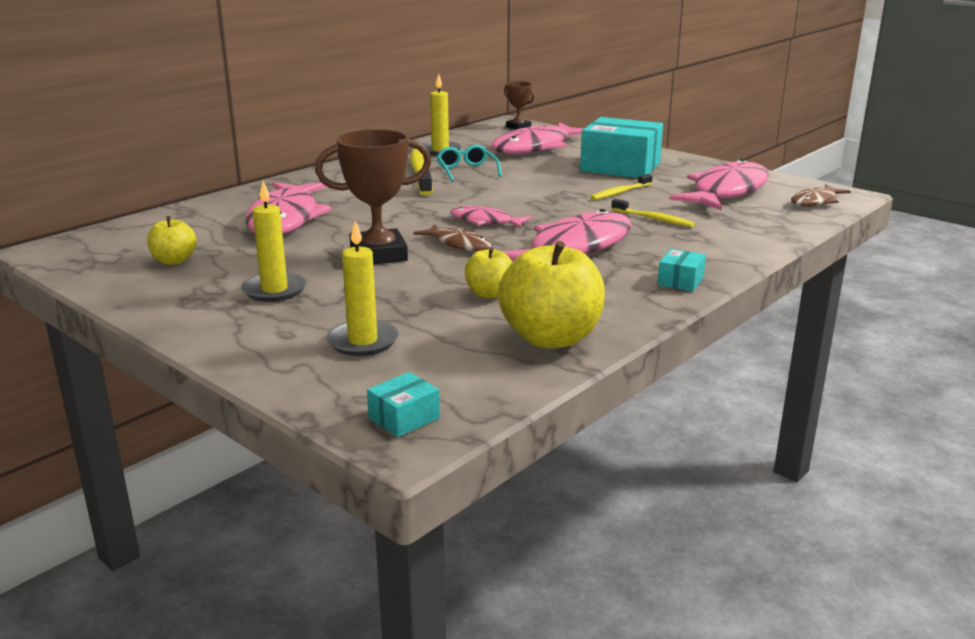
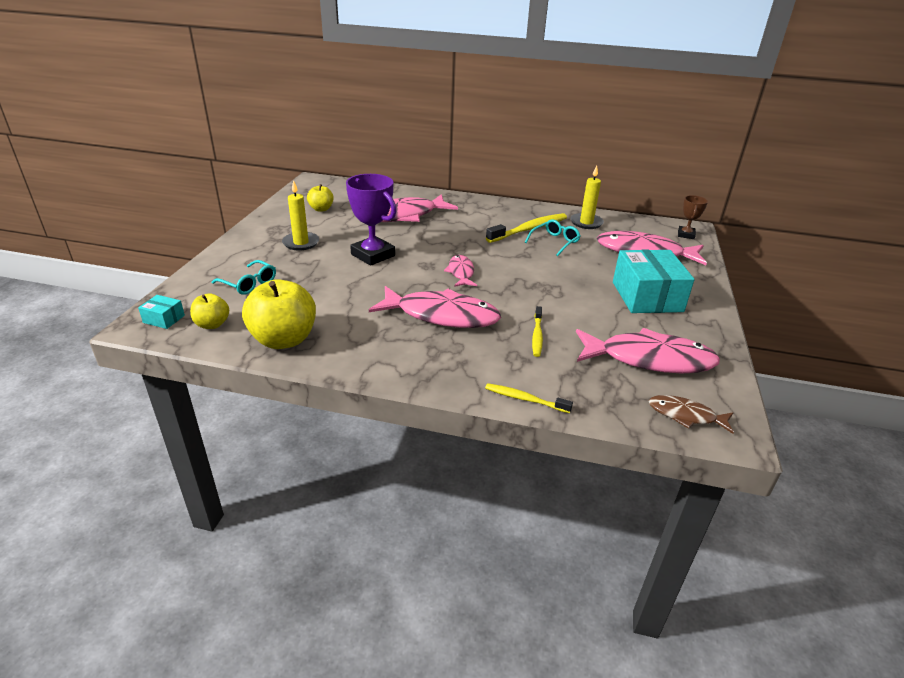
camera: 60 degrees right, 10 degrees up
brown trophy [315,129,431,264] -> purple trophy [346,174,396,266]
yellow candle [326,220,398,356] -> turquoise glasses [212,260,276,295]
brown fish [413,224,492,251] -> none
yellow apple [465,247,513,298] -> yellow apple moved to [190,293,229,329]
yellow toothbrush [591,174,653,200] -> yellow toothbrush moved to [485,383,573,413]
turquoise box [657,249,706,292] -> none

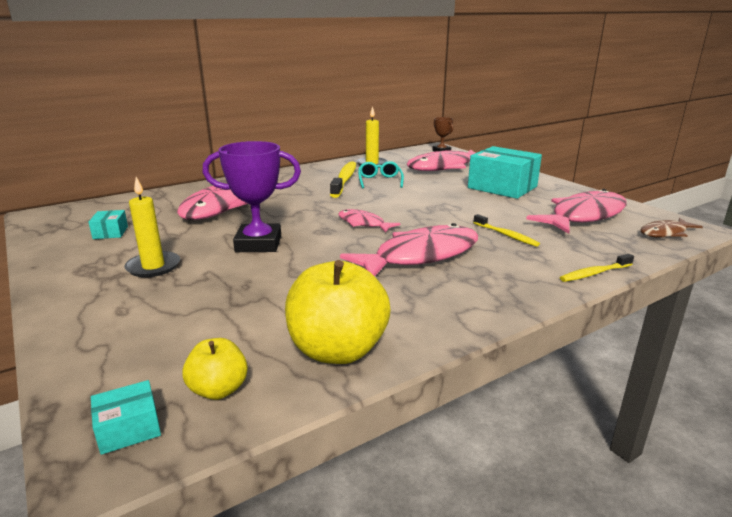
camera: 45 degrees left, 10 degrees down
turquoise glasses [212,260,276,295] -> none
yellow apple [307,184,334,212] -> turquoise box [88,210,128,239]

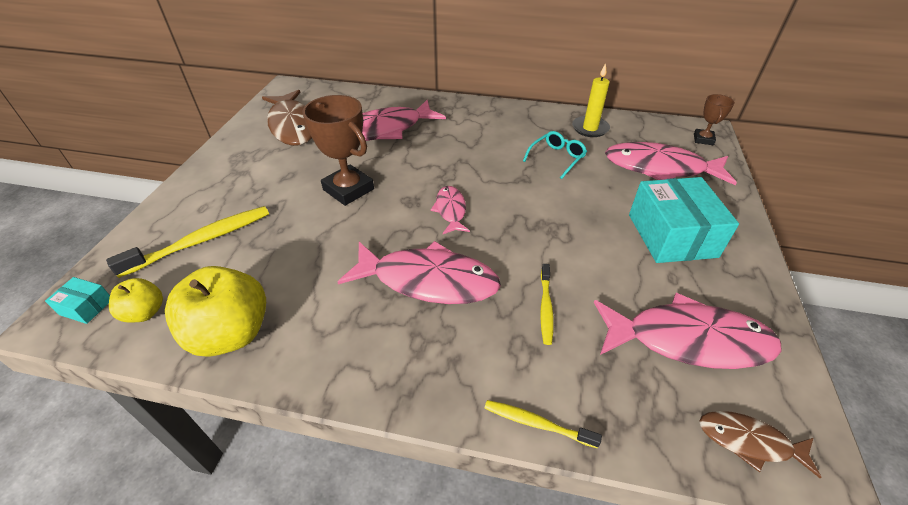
camera: 45 degrees right, 20 degrees up
turquoise box [88,210,128,239] -> brown fish [262,90,312,146]
yellow candle [124,177,180,277] -> none
purple trophy [202,141,301,252] -> brown trophy [303,95,374,206]
yellow toothbrush [330,161,356,198] -> yellow toothbrush moved to [106,206,269,278]

